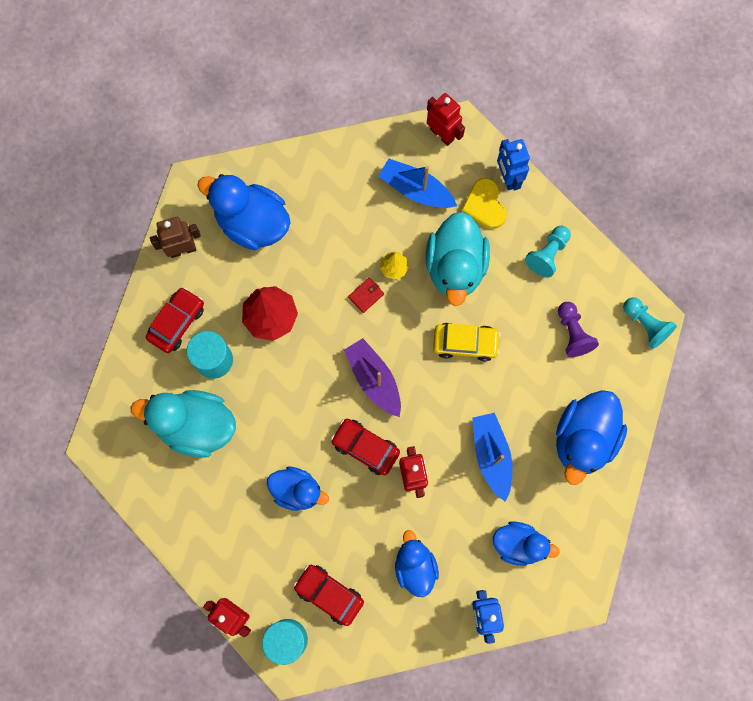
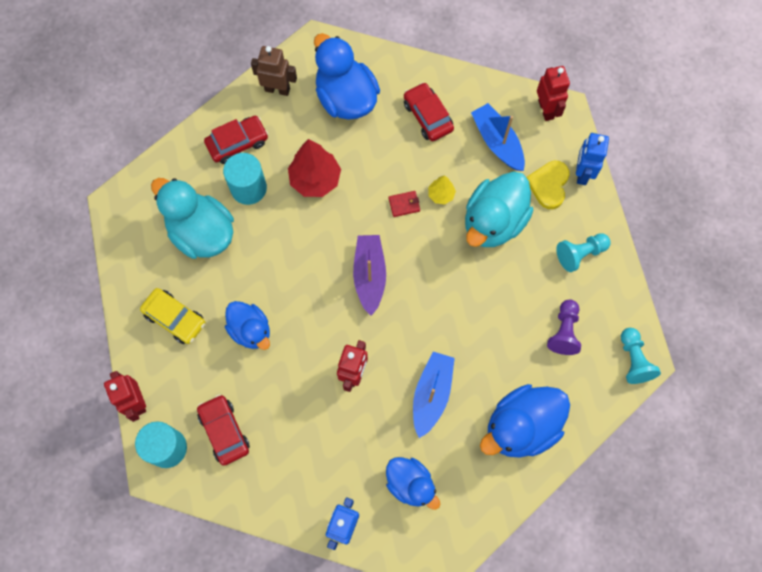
camera: 30 degrees right, 5 degrees down
red car [331,419,400,475] -> red car moved to [404,82,454,141]
blue duck [395,530,439,597] -> none
yellow car [433,323,501,361] -> yellow car moved to [140,288,205,344]

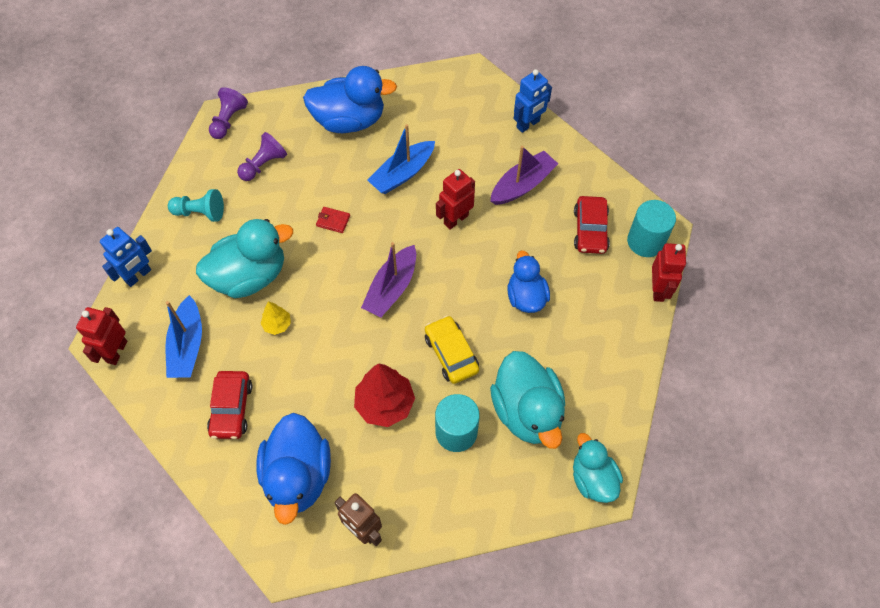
camera: 150 degrees left, 10 degrees down
yellow car [140,288,205,344] -> yellow car moved to [425,315,479,384]
red car [204,116,268,164] -> none
blue duck [386,457,441,510] -> none
red wallet [388,191,420,217] -> red wallet moved to [316,207,350,233]
yellow heart [526,161,570,209] -> none
turquoise pawn [621,328,661,384] -> purple pawn [209,87,248,139]
none -> purple boat [490,146,558,205]
none -> turquoise duck [573,433,623,503]

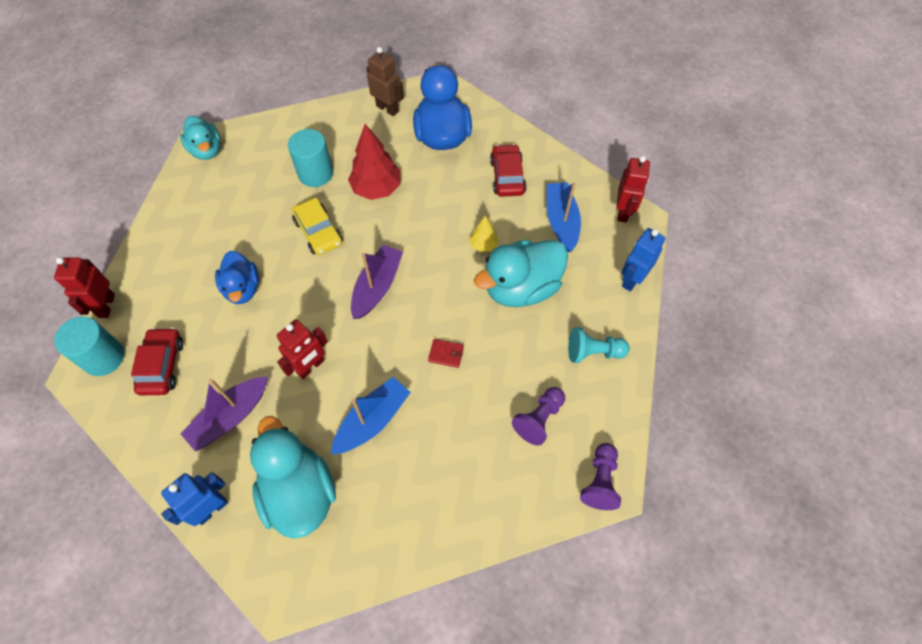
camera: 175 degrees right, 0 degrees up
blue duck [303,66,397,133] -> none
turquoise duck [490,351,565,449] -> turquoise duck moved to [250,416,336,539]

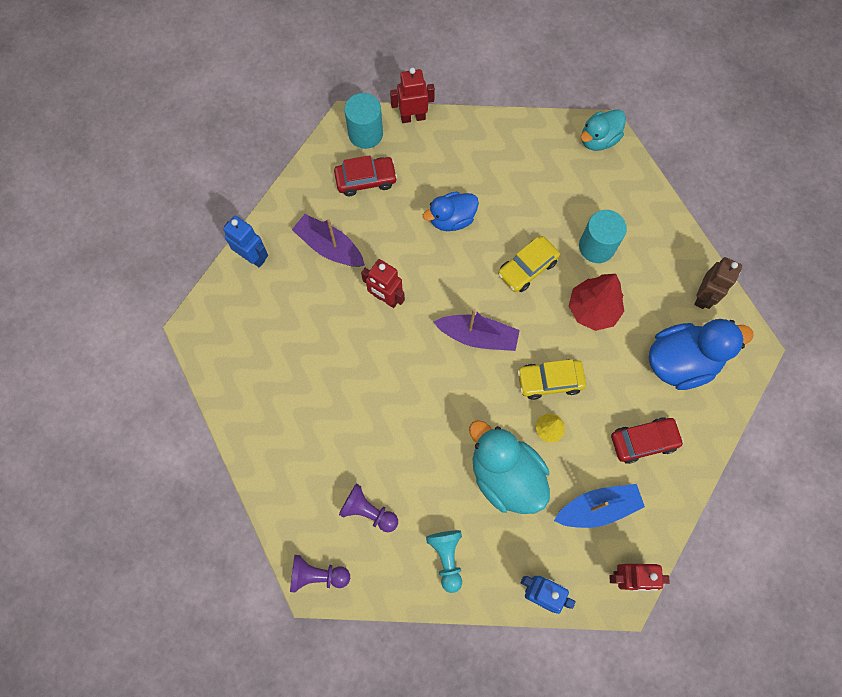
camera: 80 degrees right, 10 degrees up
turquoise duck [250,416,336,539] -> none
blue boat [331,377,411,455] -> none
red wallet [428,339,464,368] -> none
none -> yellow car [517,359,586,400]

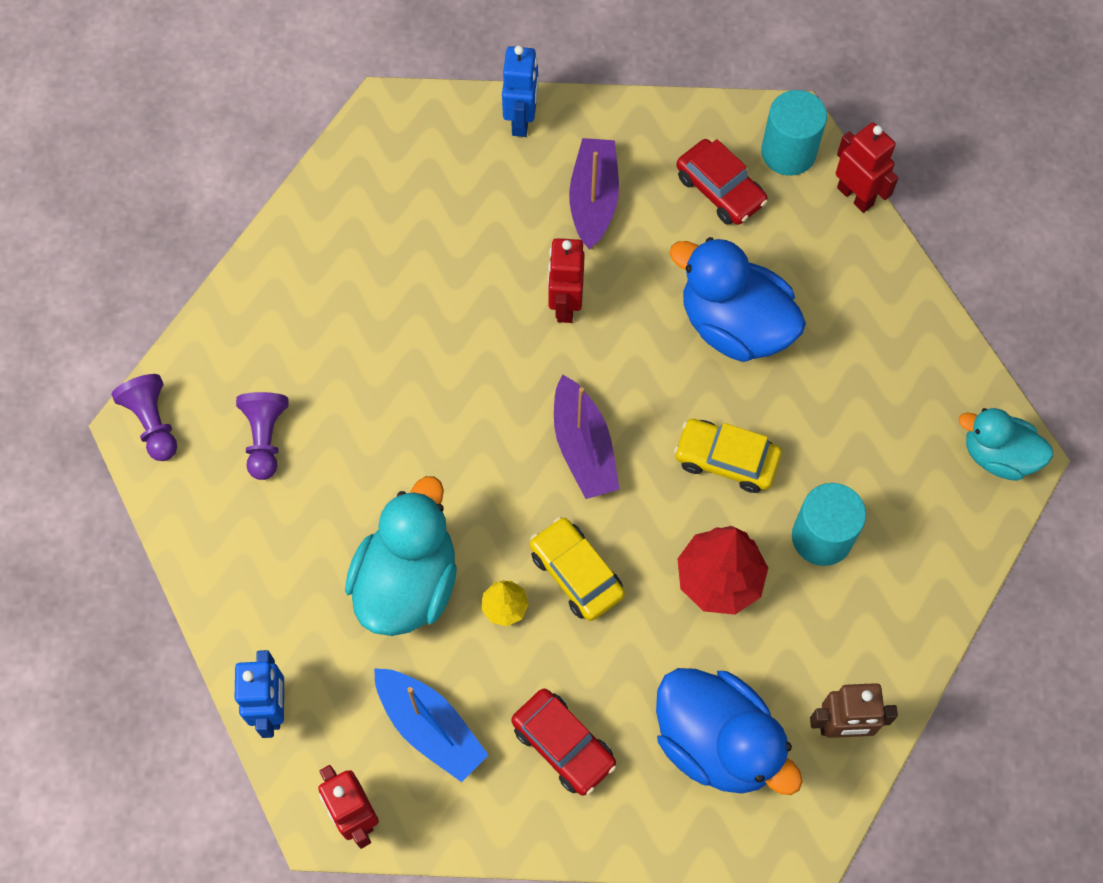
camera: 60 degrees right, 5 degrees down
blue duck [423,191,479,231] -> blue duck [669,237,806,362], size x1.59
turquoise pawn [426,530,462,593] -> none

